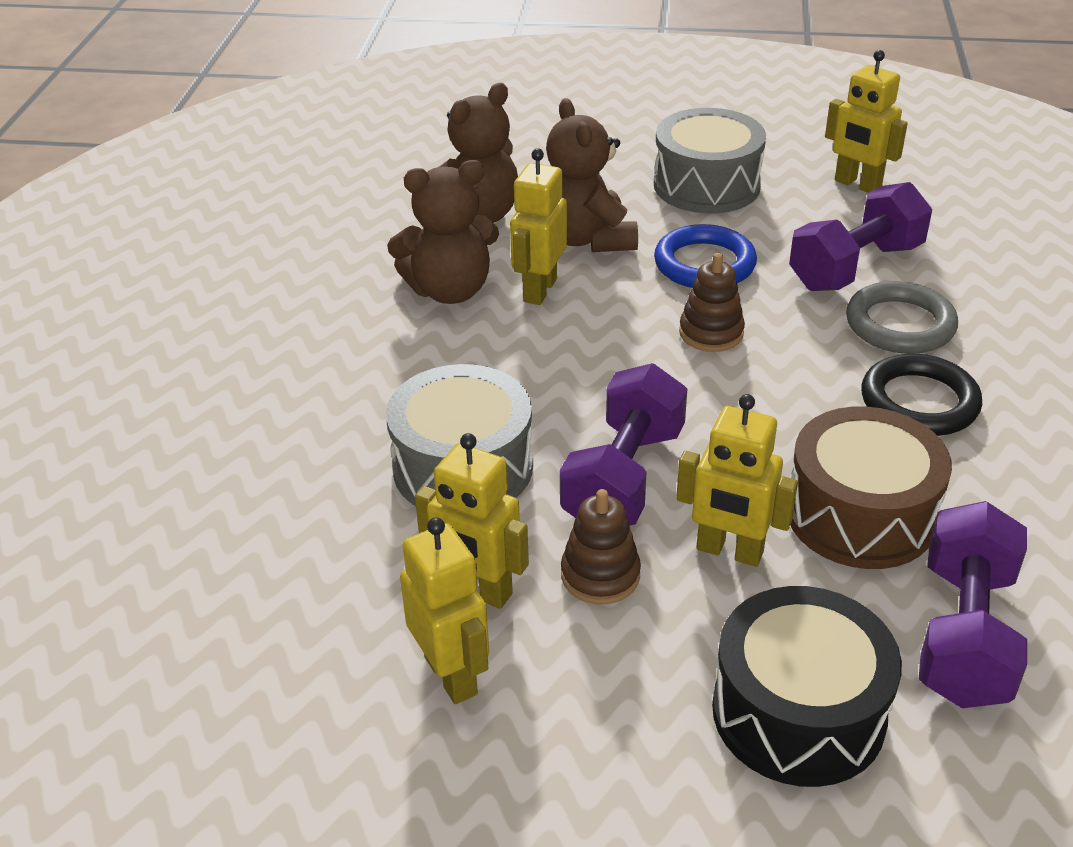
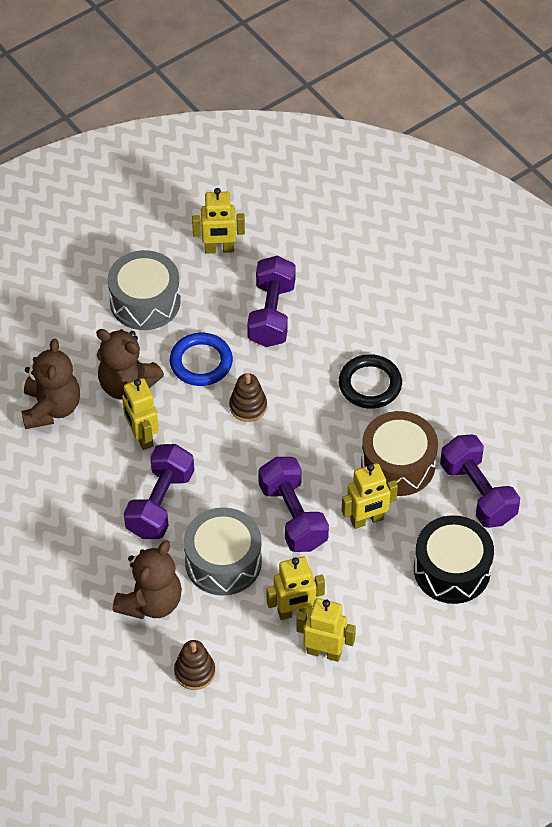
camera: 45 degrees left, 15 degrees up
brown teddy bear [387,160,499,304] -> brown teddy bear moved to [112,540,182,619]
brown stacking toy [561,489,641,604] -> brown stacking toy moved to [174,640,215,690]
grey ring [846,281,958,354] -> none
none -> purple dumbbell [124,444,194,539]

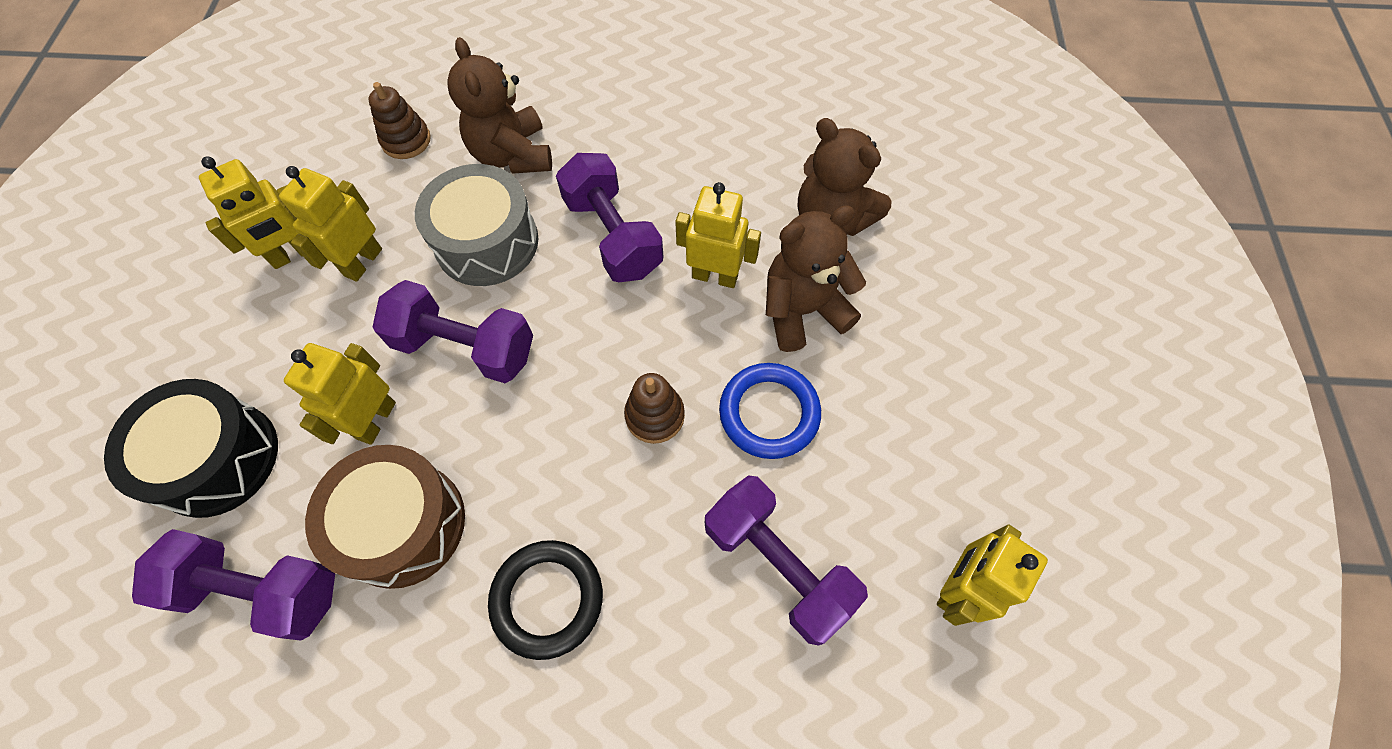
camera: 130 degrees right, 10 degrees up
grey drum [108,250,181,330] -> none

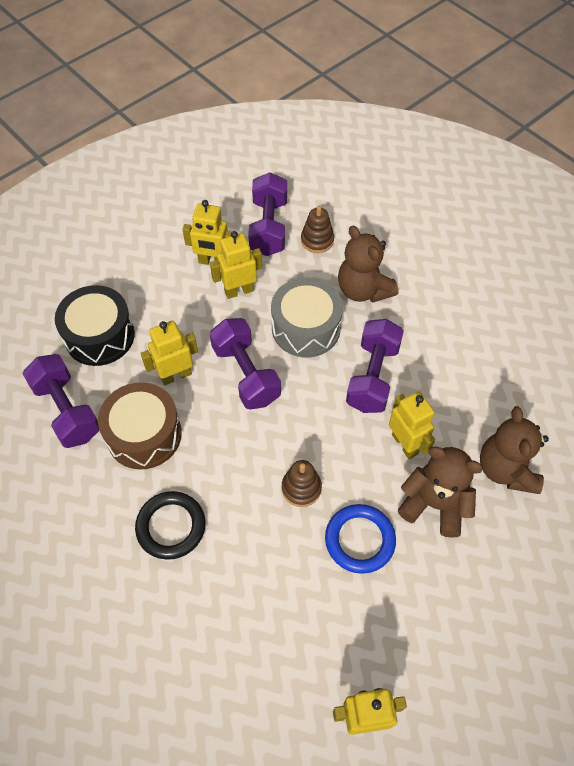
camera: 45 degrees right, 5 degrees down
brown teddy bear [447,37,552,174] -> brown teddy bear turned 60 degrees counterclockwise [338,226,398,303]
purple dumbbell [705,476,868,645] -> purple dumbbell moved to [248,172,287,256]

